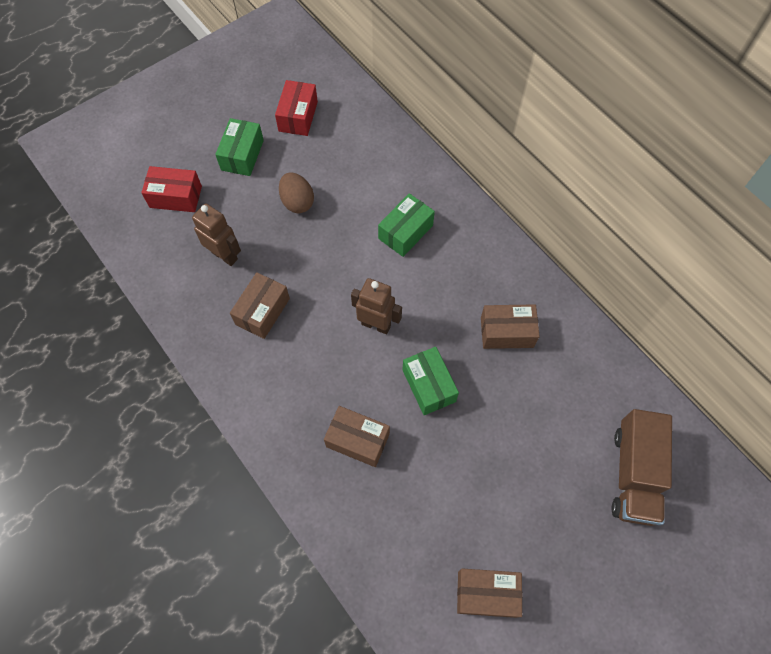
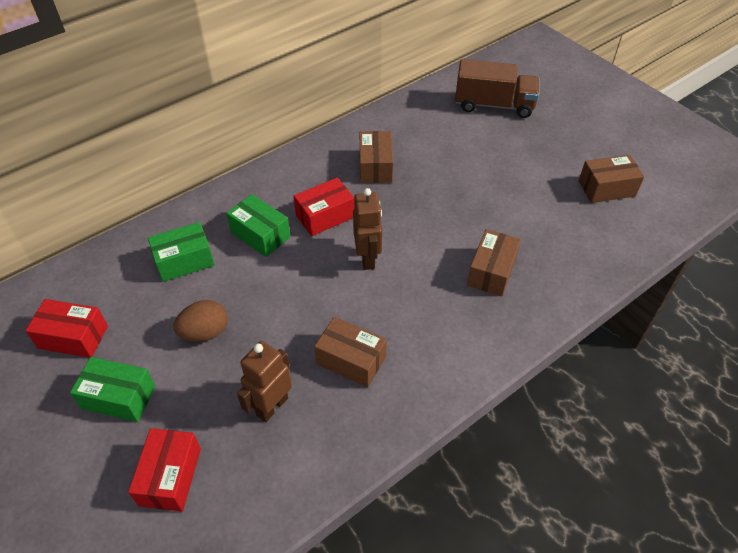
camera: 90 degrees left, 15 degrees down
brown robot [351,278,402,334] -> brown robot turned 150 degrees clockwise [353,188,382,270]
green box [402,347,459,415] -> green box moved to [148,222,215,282]
brown box [457,568,522,618] -> brown box turned 75 degrees clockwise [579,155,644,203]
none -> red box [294,178,354,236]

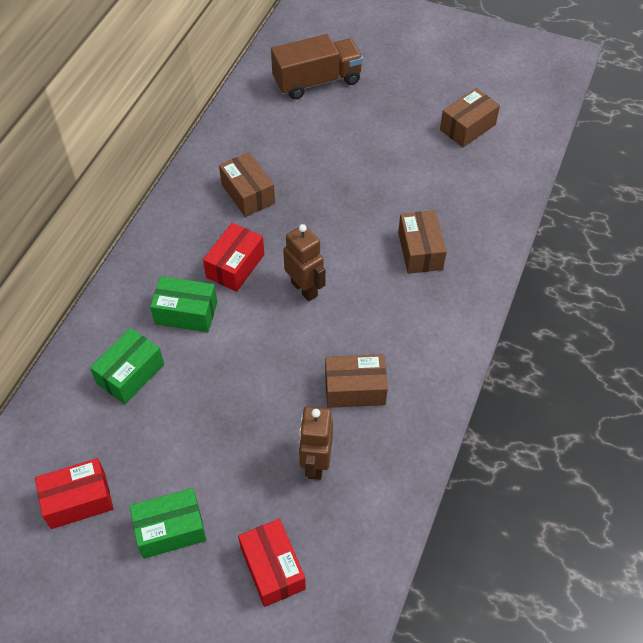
camera: 30 degrees left, 5 degrees up
brown egg [173,300,228,342] -> none

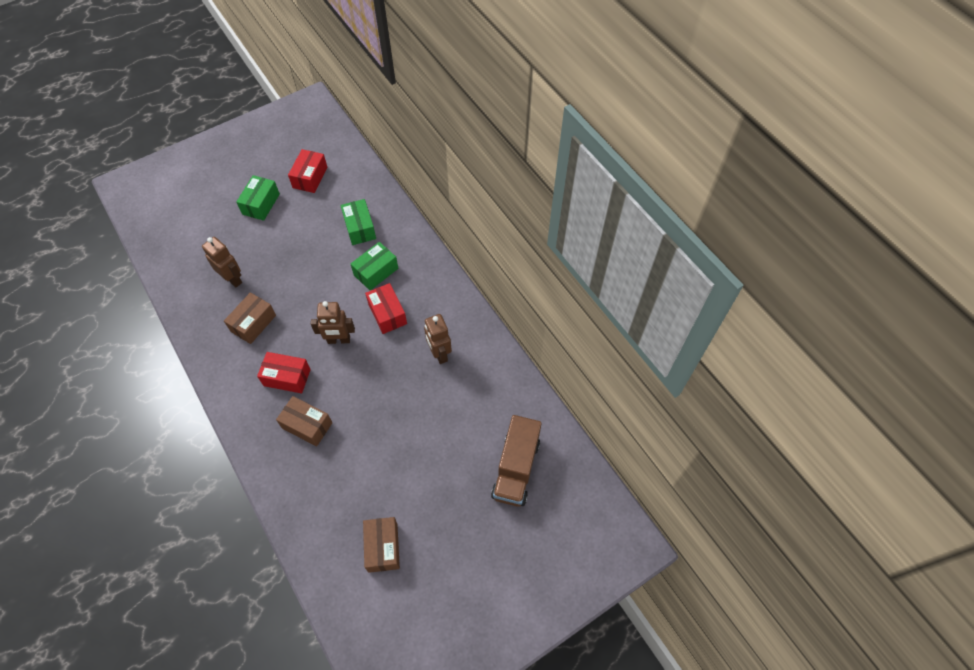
camera: 125 degrees right, 5 degrees up
brown box [219,152,275,217] -> brown robot [424,314,452,364]
red box [238,519,306,607] -> red box moved to [257,352,311,393]

